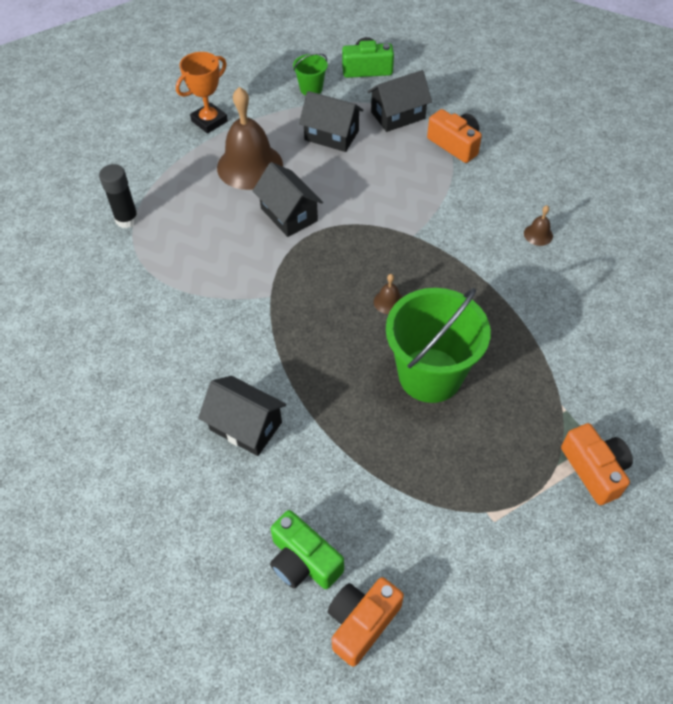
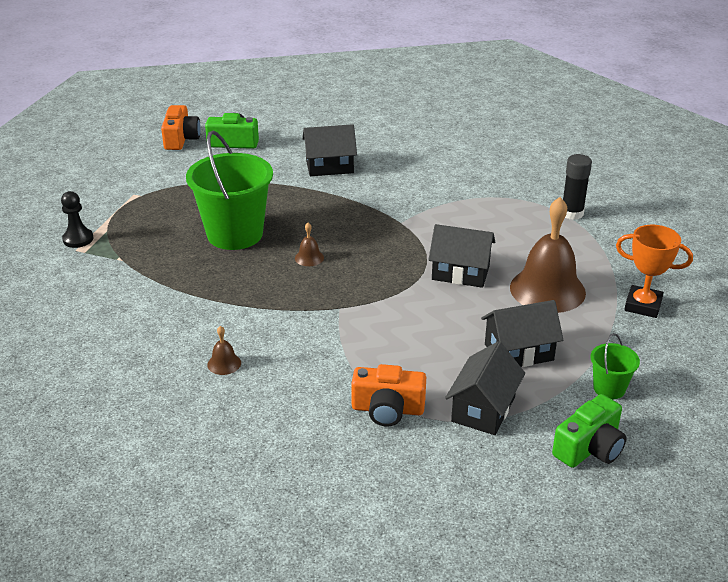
camera: 140 degrees right, 20 degrees down
orange trophy [176,52,228,134] -> orange trophy turned 75 degrees counterclockwise [616,225,693,318]
orange camera [561,423,633,505] -> black pawn [61,191,94,248]

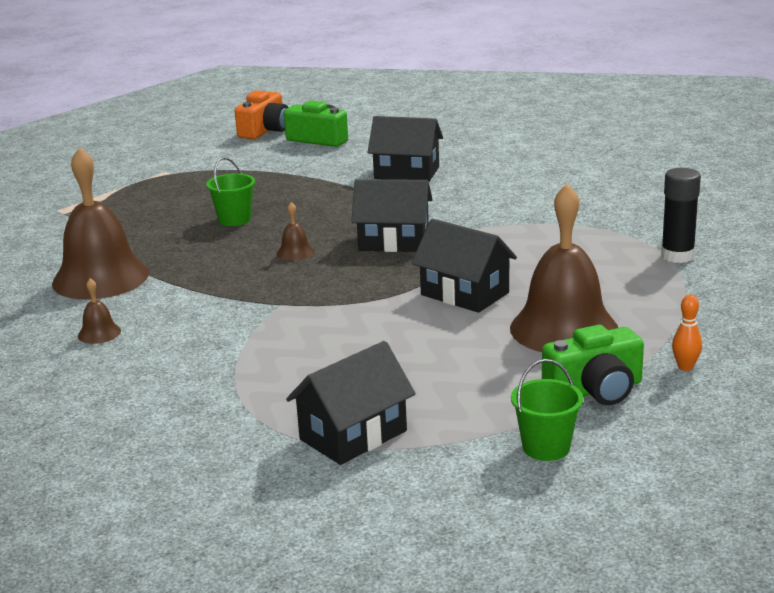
camera: 25 degrees right, 10 degrees down
black pawn [61,191,94,248] -> none
green bucket [186,131,273,250] -> green bucket [206,157,255,226], size x0.46
orange camera [351,364,426,427] -> none
black house [481,300,563,367] -> black house moved to [351,179,433,252]
green camera [552,394,626,468] -> green camera moved to [542,325,644,405]
orange trophy [616,225,693,318] -> orange bowling pin [672,295,702,371]
none -> brown bell [52,147,149,299]

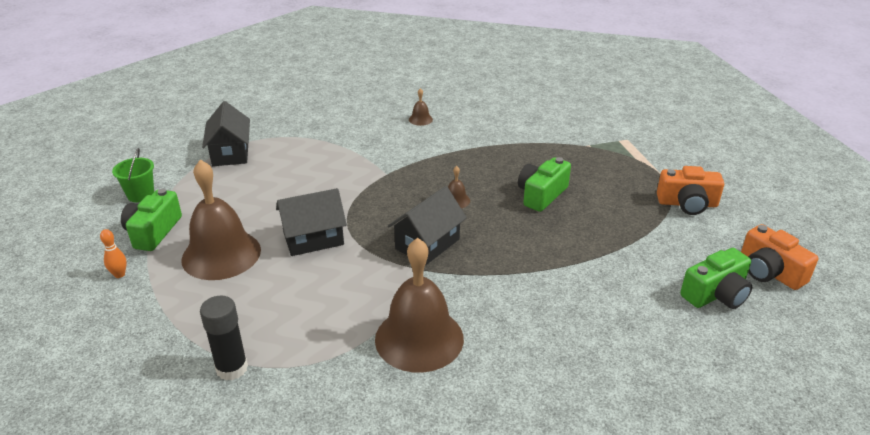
camera: 120 degrees right, 10 degrees up
brown bell [52,147,149,299] -> brown bell moved to [375,238,464,373]
green bucket [206,157,255,226] -> green camera [518,157,571,212]
black house [368,116,443,182] -> none
none -> orange camera [657,166,724,215]

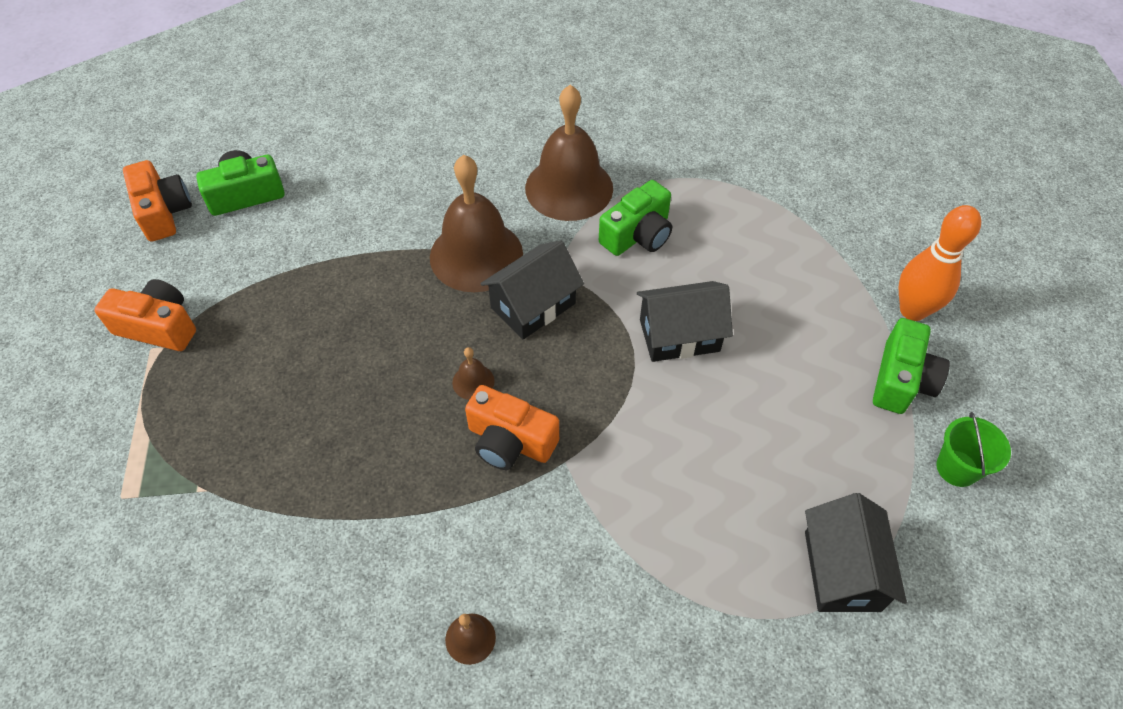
camera: 170 degrees left, 20 degrees up
orange bowling pin [100,229,127,278] -> orange bowling pin [899,205,981,321], size x2.12
brown bell [181,159,261,280] -> brown bell moved to [430,155,523,292]
black glue stick [200,296,248,380] -> none
green camera [518,157,571,212] -> green camera moved to [599,180,672,256]
none -> orange camera [465,385,559,470]

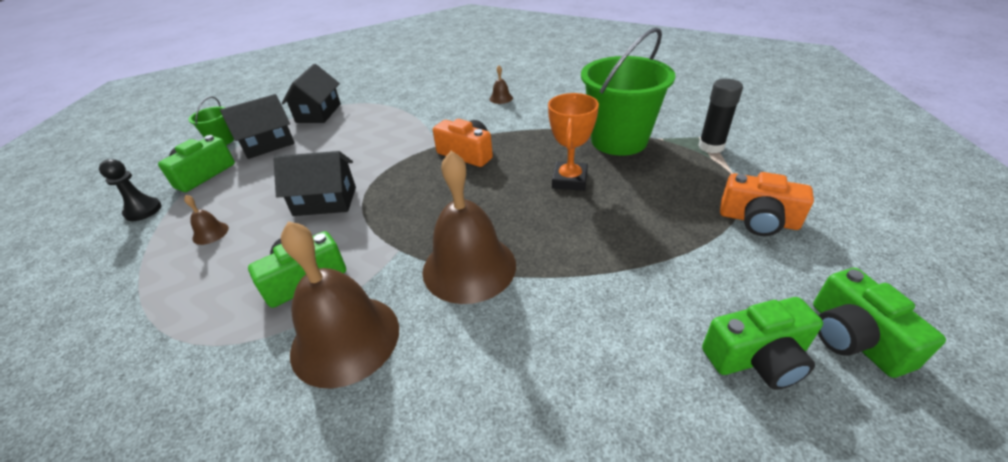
camera: 170 degrees left, 15 degrees down
orange camera [123,160,192,242] -> green camera [813,268,946,378]
brown bell [452,347,495,400] -> brown bell moved to [184,195,229,245]
black house [480,240,584,340] -> black house moved to [220,94,295,159]
orange bowling pin [899,205,981,321] -> black pawn [99,159,162,221]
none -> orange trophy [548,93,599,191]
none -> green bucket [581,27,675,156]
none -> black glue stick [698,79,743,153]

